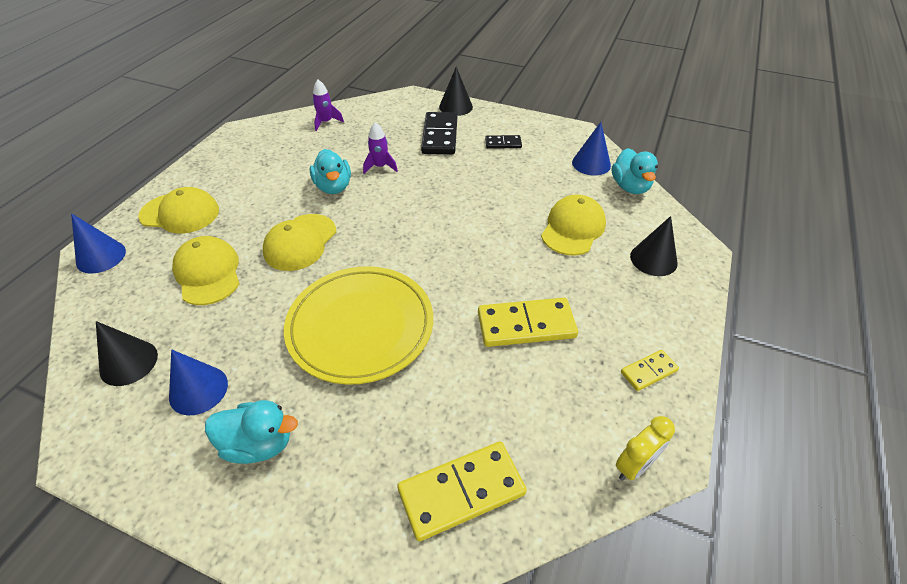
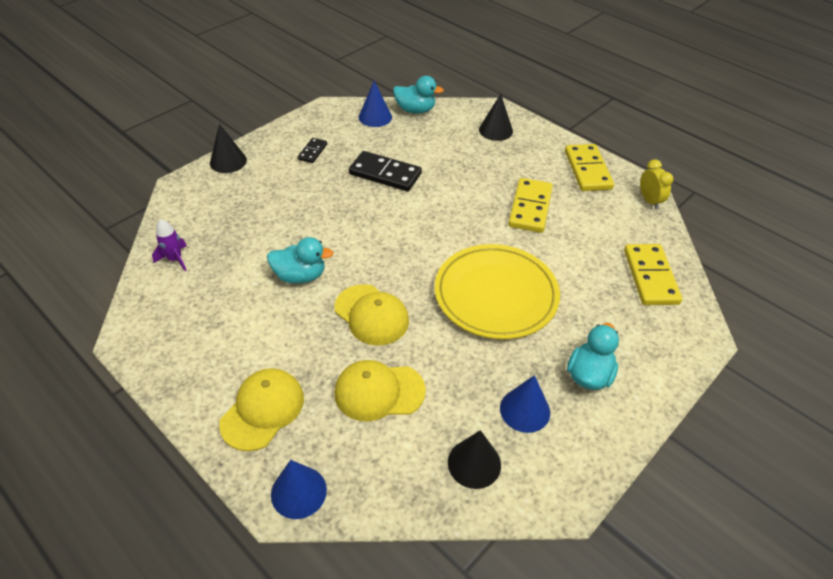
camera: 70 degrees left, 0 degrees up
purple rocket [363,122,398,174] -> none
black domino [421,112,457,154] -> black domino moved to [349,151,422,191]
yellow cap [541,195,606,256] -> none
yellow domino [621,350,679,391] -> yellow domino [565,144,614,191], size x1.88

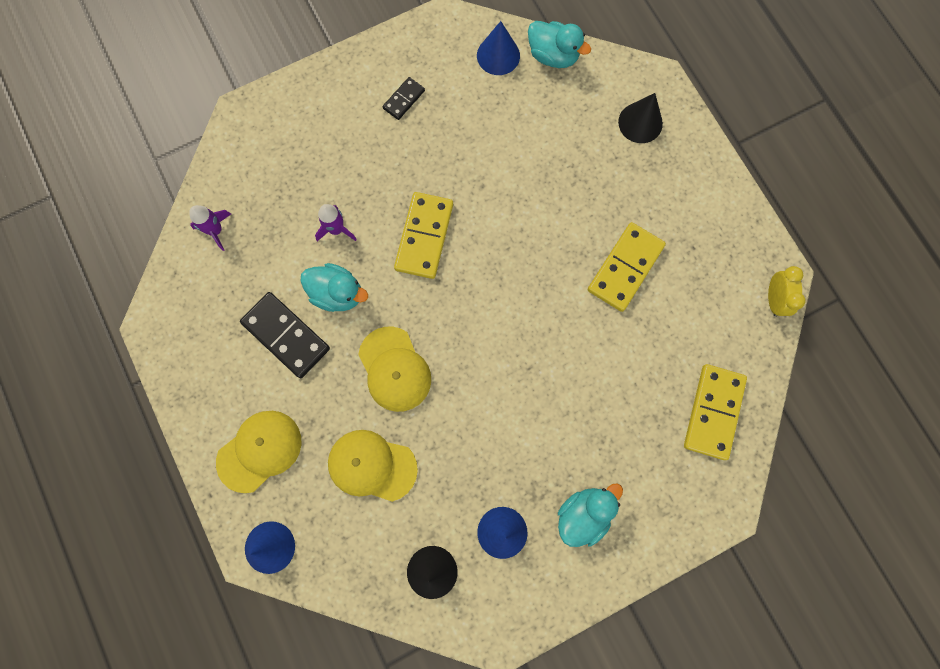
camera: 20 degrees right, 30 degrees up
black cone [210,124,247,173] -> none
black domino [349,151,422,191] -> black domino moved to [240,292,330,378]
yellow plate [435,244,560,339] -> none
yellow domino [565,144,614,191] -> yellow domino moved to [394,192,453,279]
none -> purple rocket [315,204,357,241]

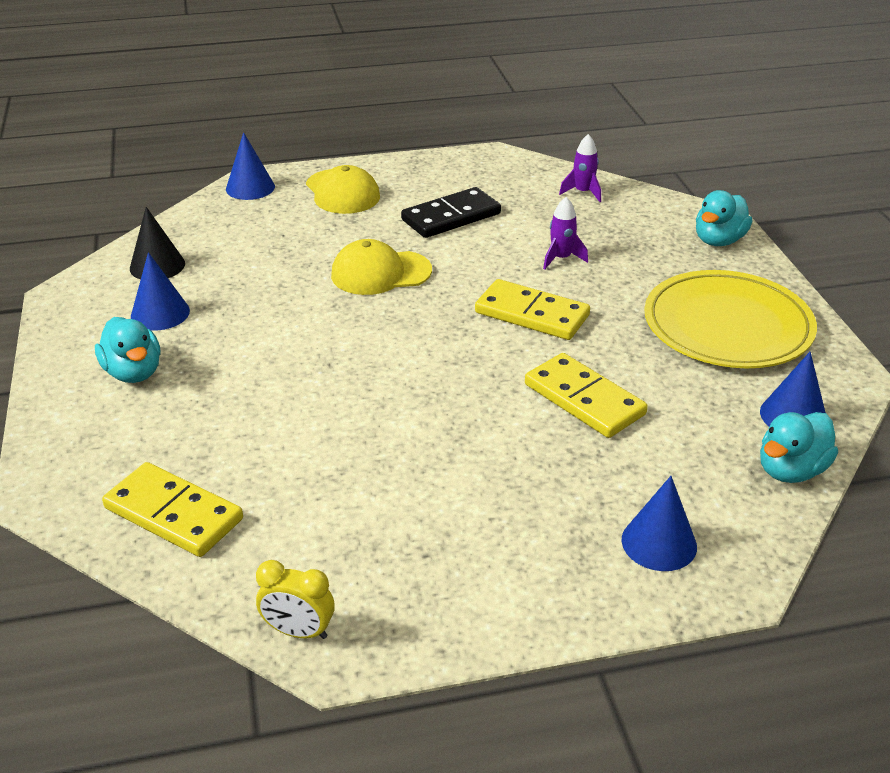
camera: 105 degrees right, 40 degrees down
turquoise duck [301,263,368,312] -> turquoise duck moved to [696,190,752,246]
yellow cap [328,430,418,502] -> none
black domino [383,77,425,120] -> yellow plate [644,270,817,368]
yellow domino [588,222,666,312] -> yellow domino moved to [525,353,648,438]
black cone [618,93,663,143] -> blue cone [622,476,697,571]

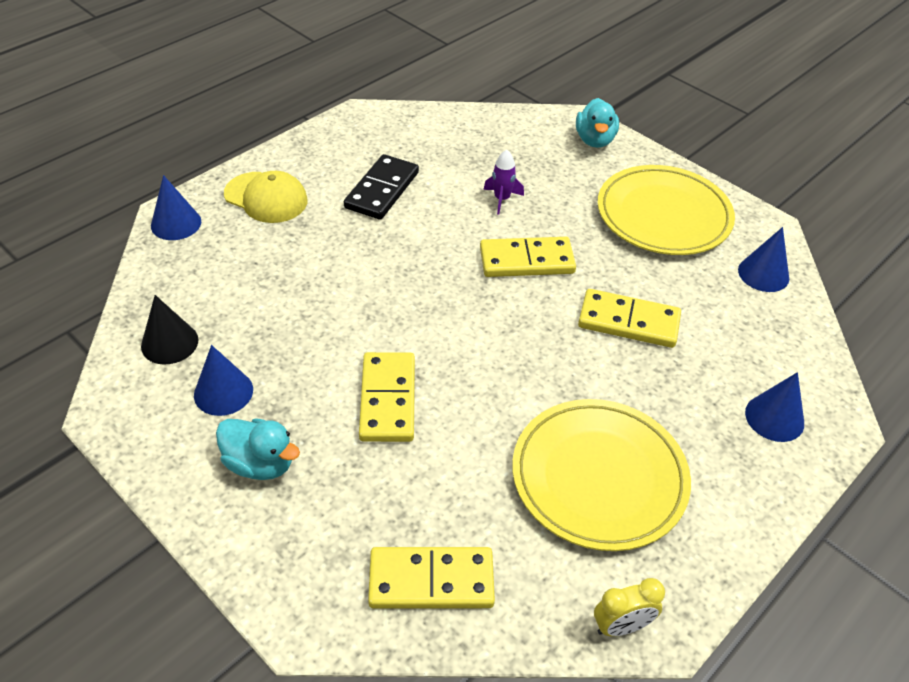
camera: 35 degrees left, 10 degrees up
yellow cap [331,239,432,295] -> none
purple rocket [559,134,601,202] -> none
turquoise duck [760,412,838,483] -> none
none -> yellow domino [359,352,415,442]
none -> yellow plate [512,399,691,551]

